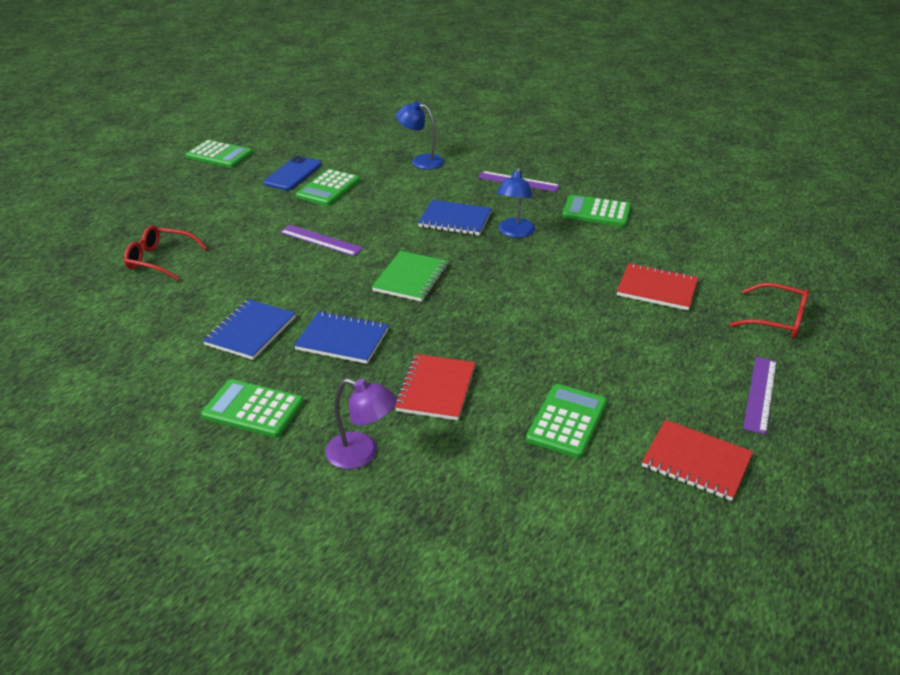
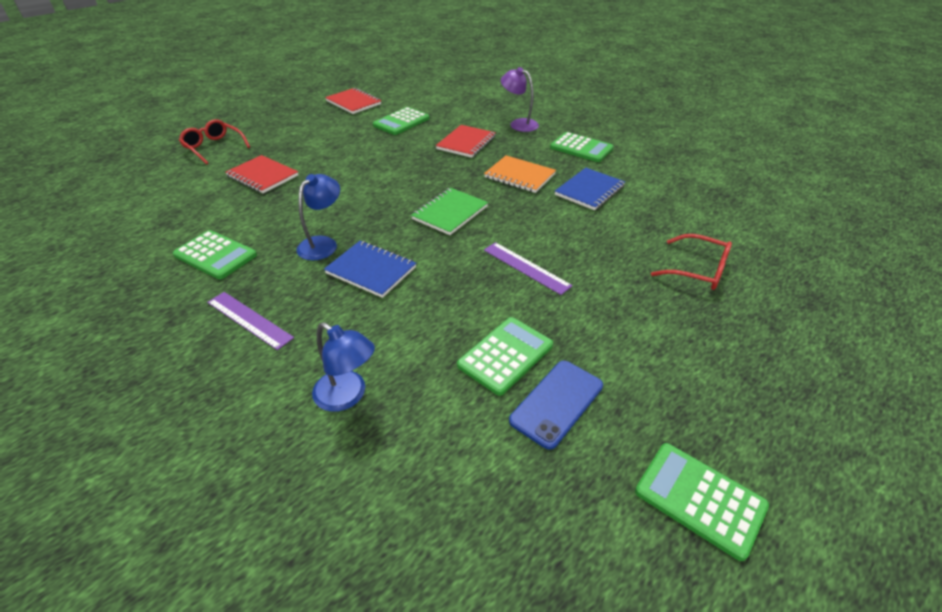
camera: 165 degrees left, 5 degrees up
blue notebook [294,311,389,364] -> orange notebook [484,155,556,193]
purple ruler [743,357,777,435] -> none

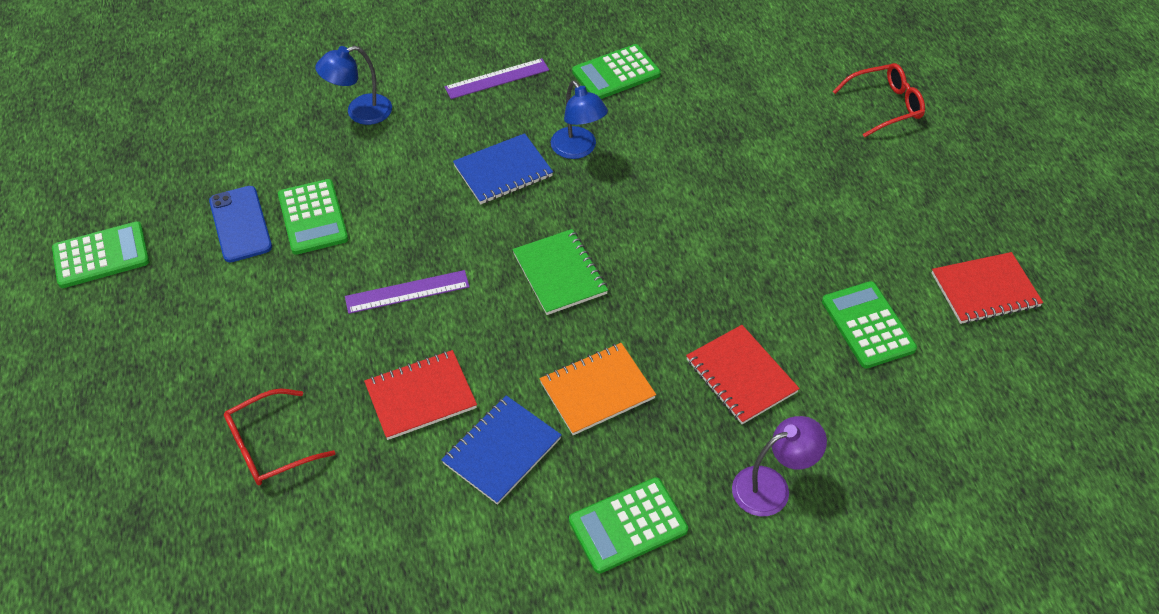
camera: 120 degrees right, 10 degrees up
red notebook [225,155,298,193] -> red notebook moved to [364,350,477,440]
blue notebook [555,168,625,210] -> blue notebook turned 60 degrees clockwise [441,395,561,505]

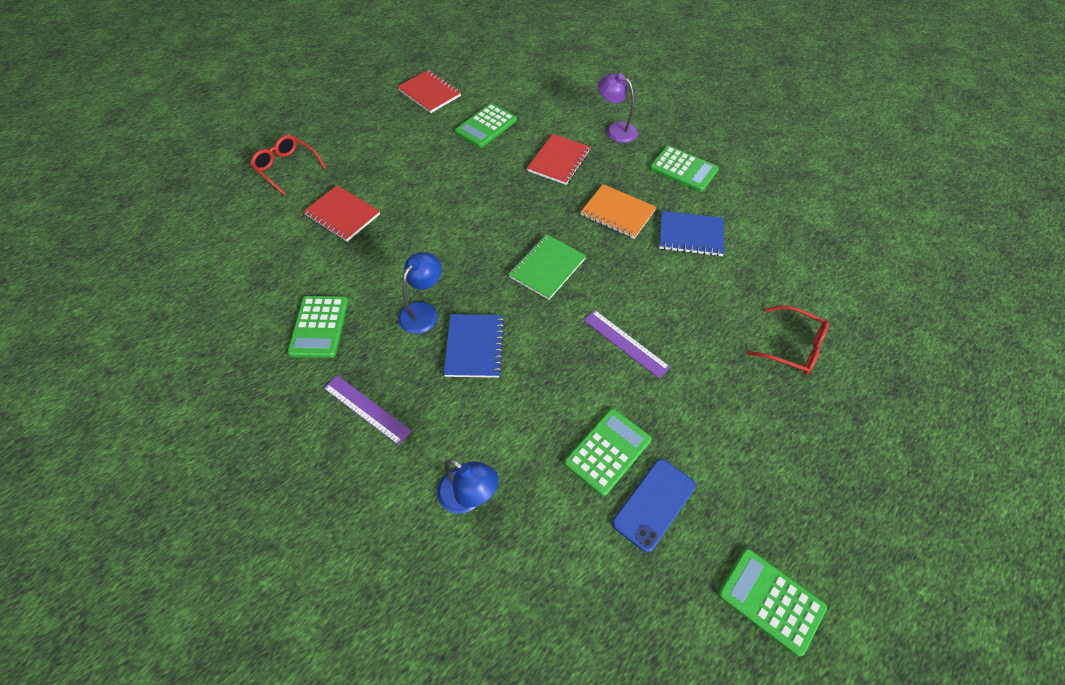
camera: 120 degrees left, 5 degrees up
red notebook [364,350,477,440] -> red notebook moved to [303,185,380,242]
blue notebook [453,133,553,204] -> blue notebook turned 60 degrees clockwise [443,314,505,378]
green calculator [572,44,661,99] -> green calculator turned 60 degrees clockwise [287,296,348,358]

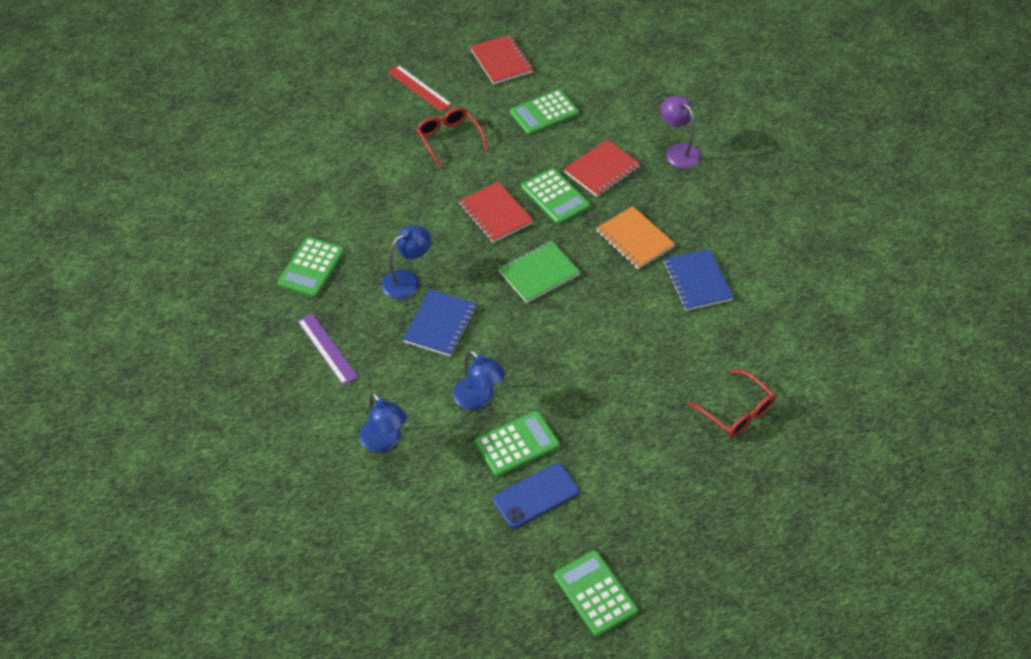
camera: 20 degrees right, 5 degrees down
red glasses [250,135,326,196] -> red glasses moved to [416,107,488,168]
red notebook [303,185,380,242] -> red notebook moved to [459,182,533,243]
purple ruler [584,310,670,379] -> none
green calculator [650,146,719,192] -> green calculator moved to [522,168,590,225]
blue notebook [659,211,724,257] -> blue notebook turned 45 degrees clockwise [663,249,734,311]
none -> red ruler [388,65,452,112]
none -> blue lamp [453,350,505,410]

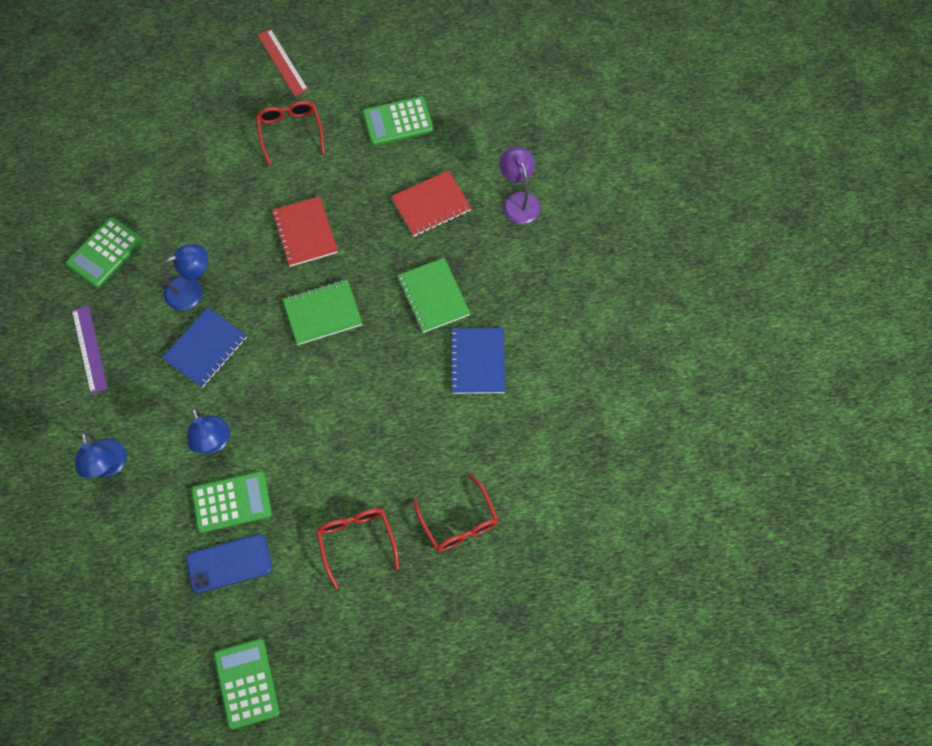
camera: 15 degrees right, 15 degrees up
red notebook [470,35,533,85] -> none
green calculator [522,168,590,225] -> none
orange notebook [596,206,675,269] -> green notebook [397,258,470,333]
none -> red glasses [316,508,399,589]

